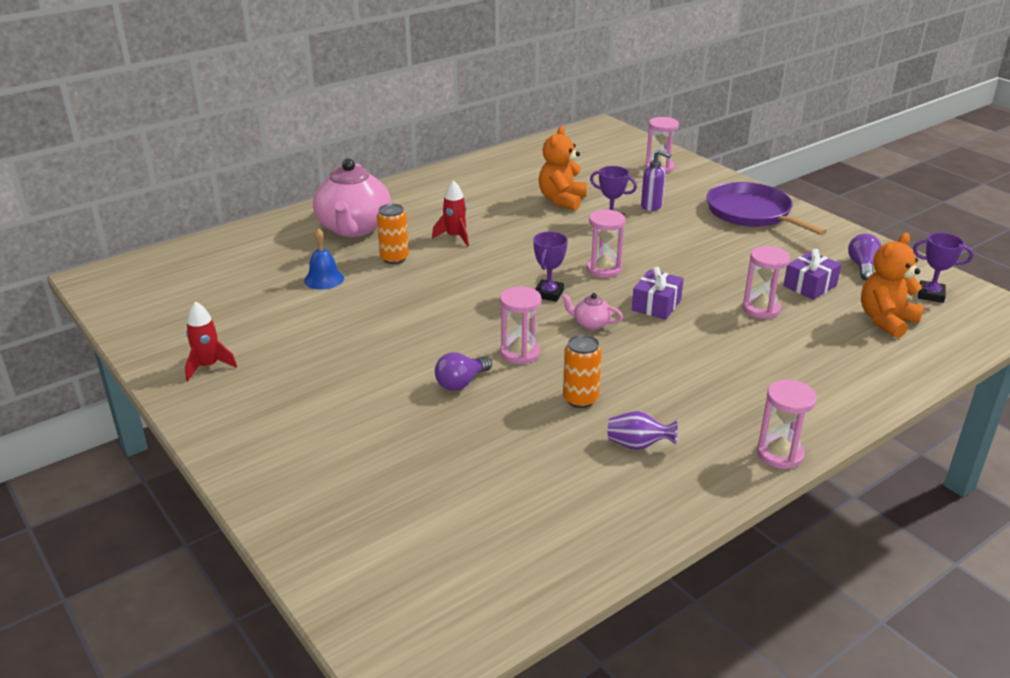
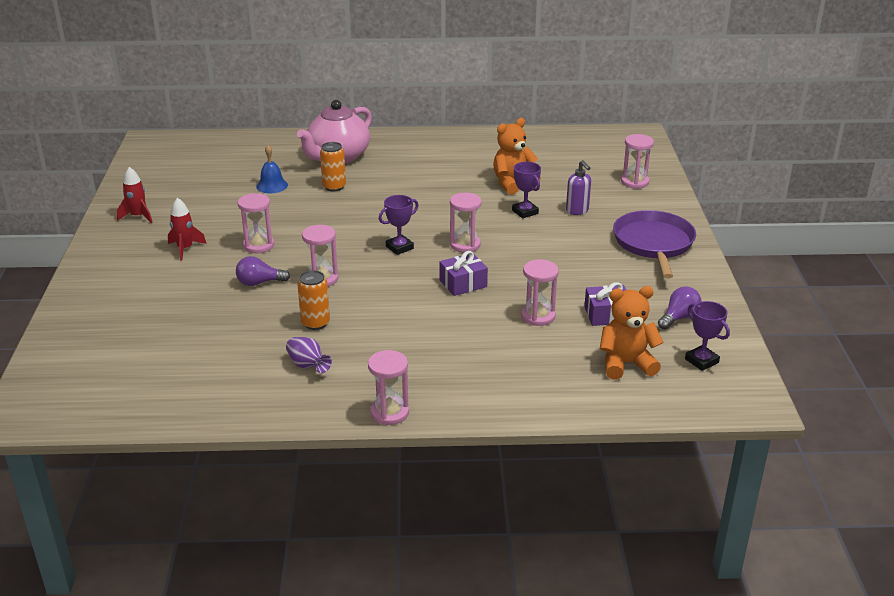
camera: 35 degrees right, 0 degrees up
red rocket [432,180,469,246] -> red rocket moved to [168,198,207,261]
pink teapot [562,293,623,330] -> none
none -> pink hourglass [238,193,274,253]

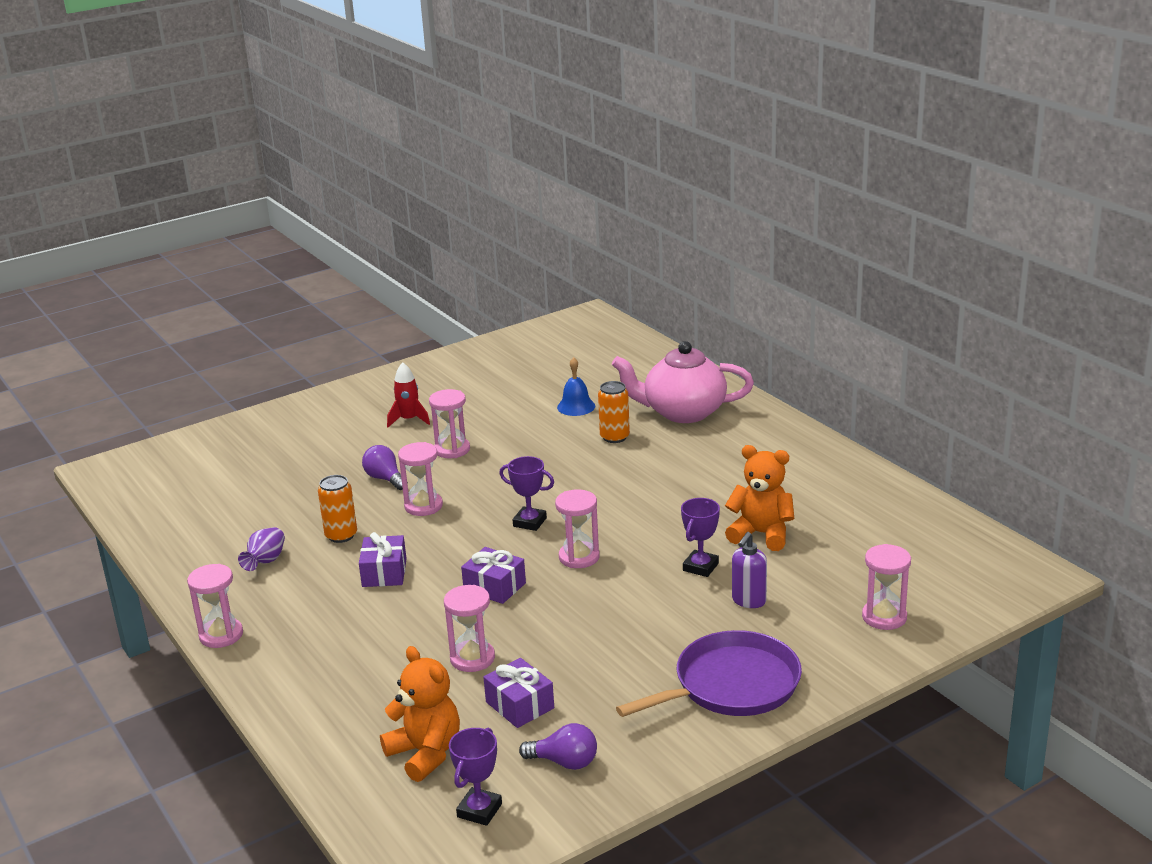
camera: 60 degrees right, 5 degrees down
red rocket [117,167,153,223] -> none
none -> purple gift [359,532,407,587]

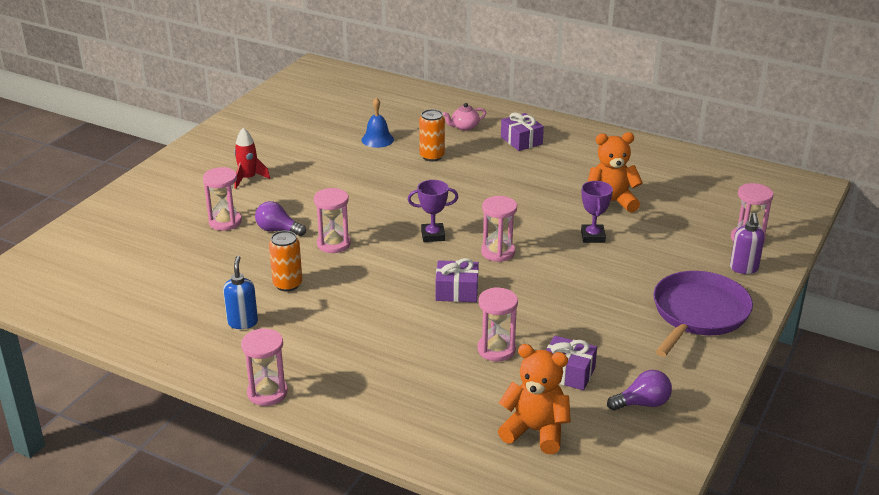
camera: 30 degrees left, 5 degrees up
purple vase [238,527,285,571] -> blue soap dispenser [223,256,258,329]
purple gift [359,532,407,587] -> purple gift moved to [501,113,544,151]
pink hourglass [429,389,470,458] -> pink hourglass moved to [203,167,242,231]
purple trophy [449,728,502,826] -> none
pink teapot [612,341,754,423] -> pink teapot [443,103,486,131], size x0.42
purple soap dispenser [732,532,767,608] -> purple soap dispenser moved to [730,213,765,274]

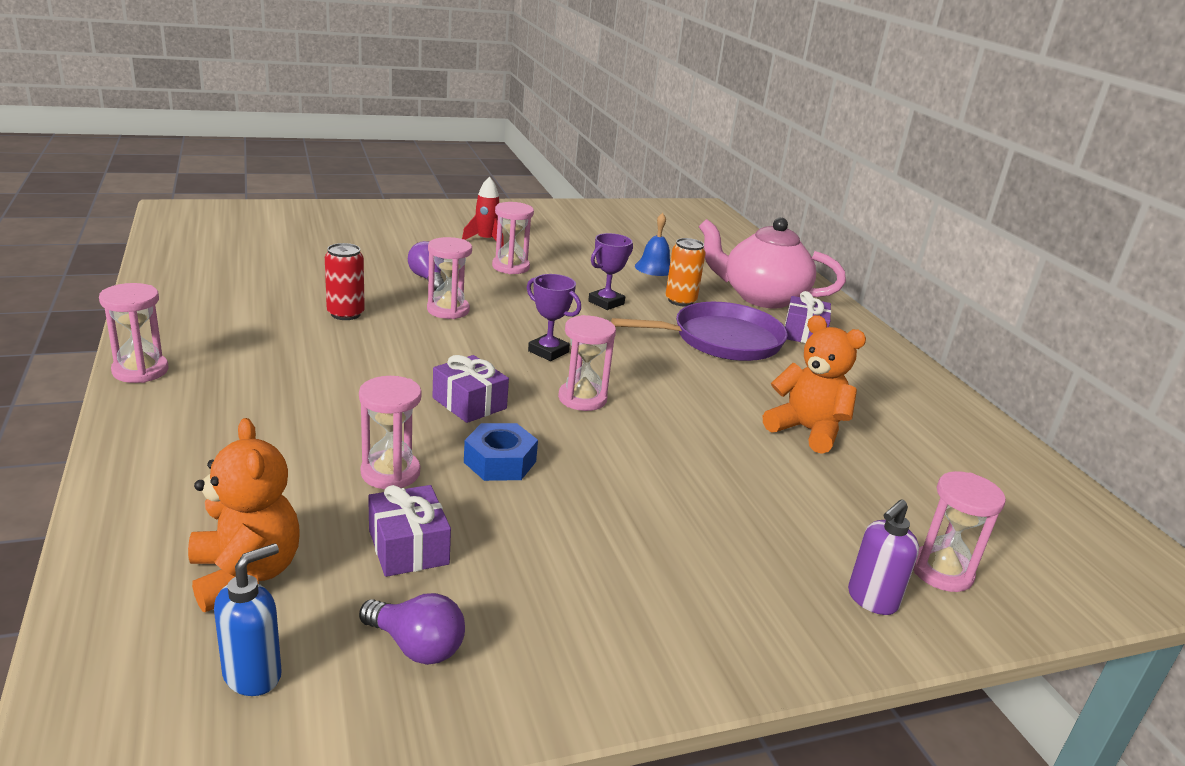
camera: 40 degrees right, 5 degrees down
pink hourglass [203,167,242,231] -> pink hourglass moved to [492,202,534,274]
blue soap dispenser [223,256,258,329] -> blue soap dispenser moved to [214,543,282,696]
orange can [269,231,302,291] -> red can [325,243,365,320]
pink teapot [443,103,486,131] -> pink teapot [699,217,846,309], size x2.40
purple trophy [581,181,613,243] -> purple trophy moved to [588,233,633,310]
purple pan [653,271,753,357] -> purple pan moved to [611,302,788,361]
none -> blue nut [464,423,538,481]

